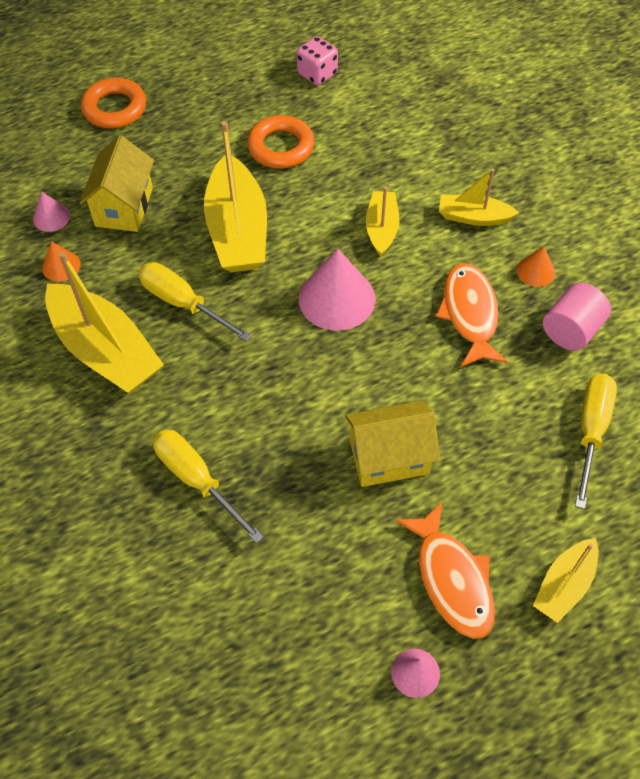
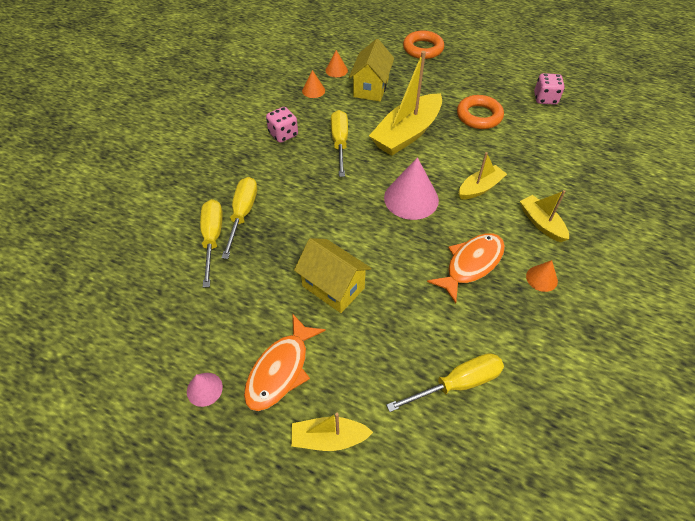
camera: 50 degrees right, 5 degrees down
pink cone [33,192,70,232] -> orange cone [326,50,348,77]
yellow boat [45,251,164,393] -> pink dice [266,107,298,143]
yellow house [80,135,154,232] -> yellow house turned 45 degrees counterclockwise [349,39,394,101]
pink cylinder [543,282,611,351] -> none
none -> yellow screwdriver [200,199,223,288]

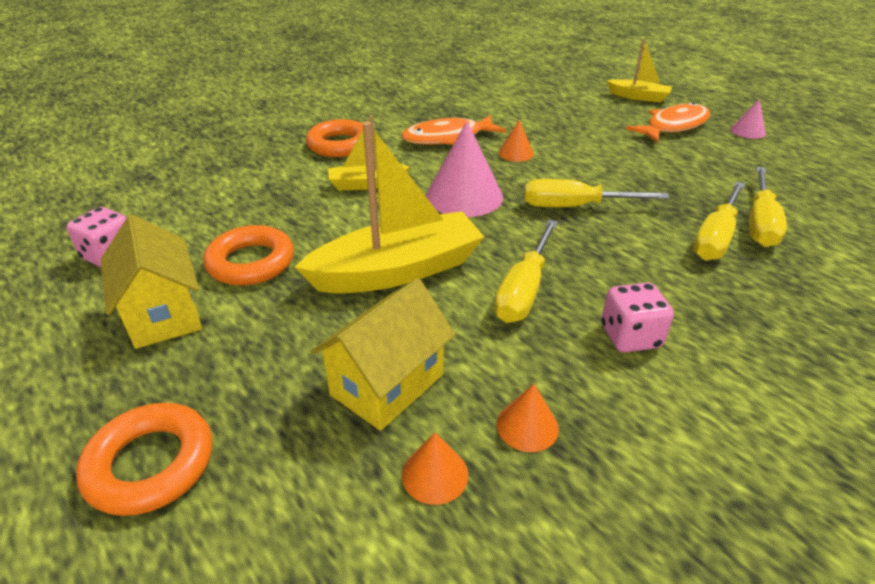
camera: 155 degrees left, 15 degrees down
yellow house [294,238,371,313] -> yellow house moved to [101,215,202,349]
yellow screwdriver [386,353,504,412] -> yellow screwdriver moved to [524,179,670,207]
yellow boat [520,190,569,242] -> orange ring [306,119,363,157]
orange cone [526,260,558,292] -> orange cone moved to [499,120,534,162]

